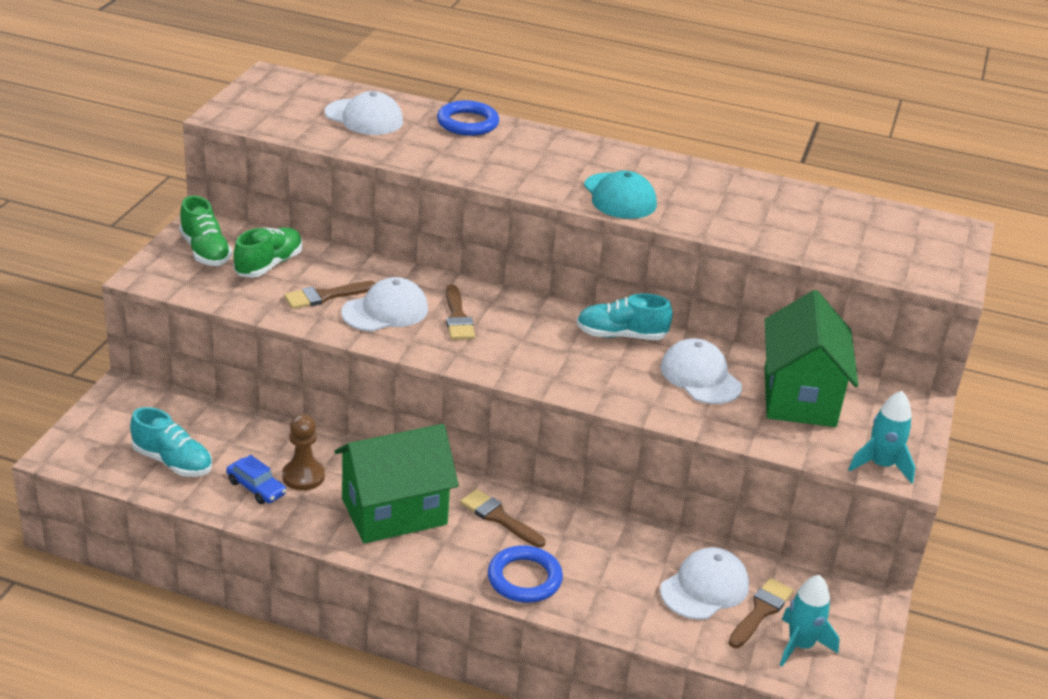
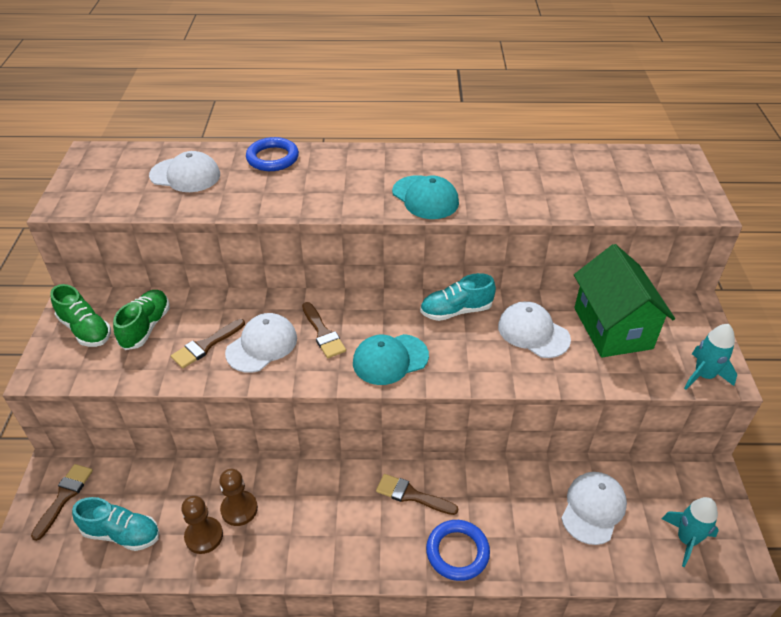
camera: 15 degrees left, 10 degrees up
blue car [226,455,286,504] -> brown pawn [181,496,223,554]
green house [334,424,459,543] -> none
brown brush [728,578,793,648] -> brown brush moved to [31,464,93,541]
none -> turquoise cap [353,334,429,385]

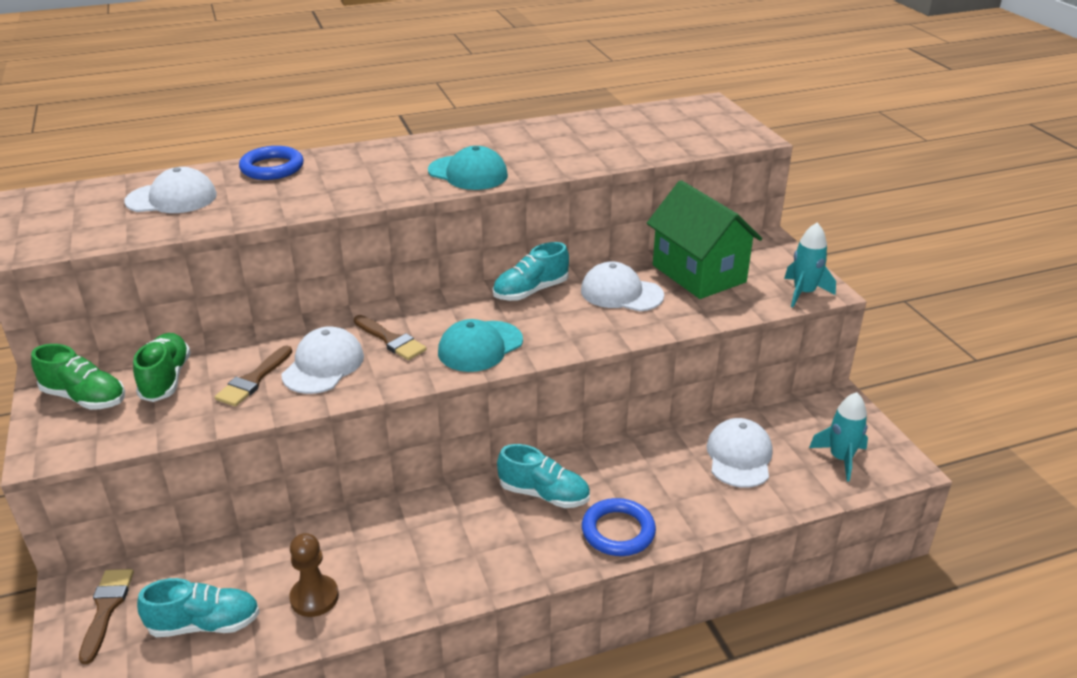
camera: 20 degrees left, 10 degrees down
brown pawn [219,469,258,526] -> none
brown brush [376,474,458,515] -> turquoise shoe [497,444,590,508]

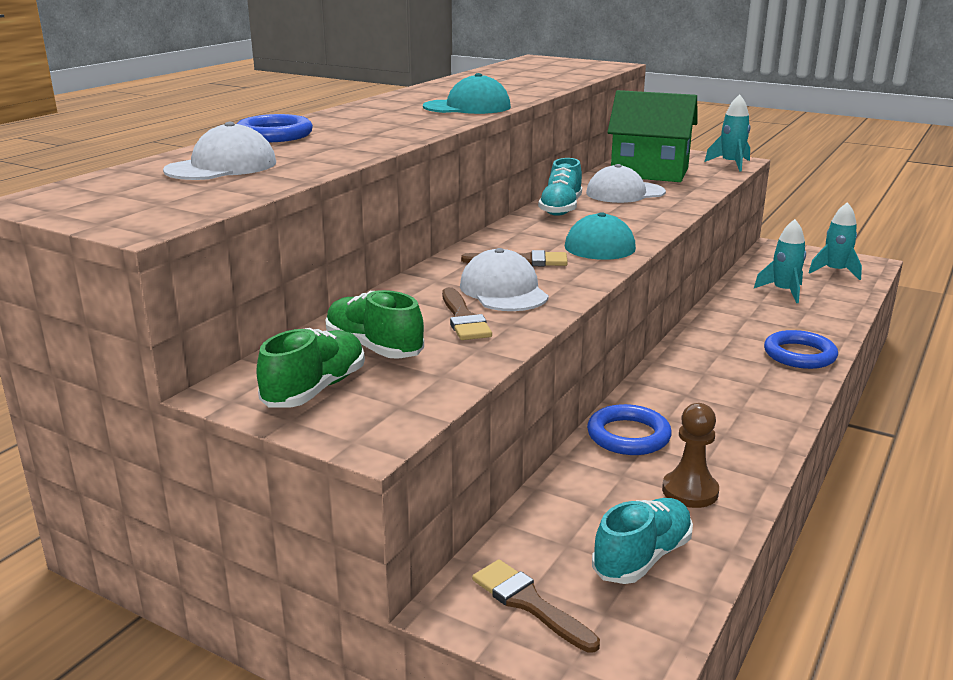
camera: 40 degrees left, 10 degrees down
green shoe [31,344,125,410] -> green shoe turned 45 degrees counterclockwise [256,328,365,408]
turquoise shoe [497,444,590,508] -> none
white cap [707,418,772,488] -> turquoise rocket [754,219,806,303]
none -> blue ring [587,404,672,455]

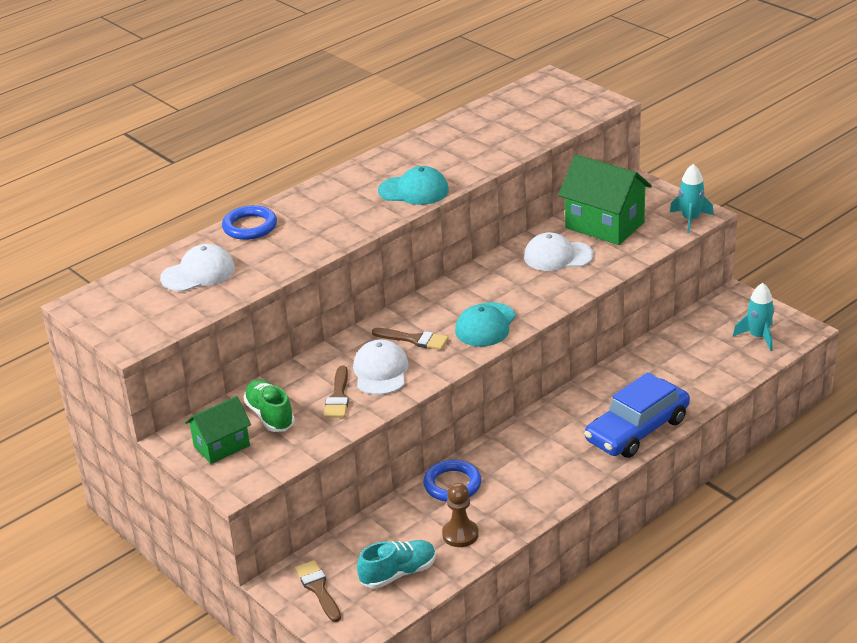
camera: 20 degrees right, 10 degrees up
green shoe [256,328,365,408] -> green house [185,396,251,464]
turquoise shoe [538,158,582,216] -> none
turquoise rocket [754,219,806,303] -> none
blue ring [764,330,838,369] -> blue car [584,372,690,458]

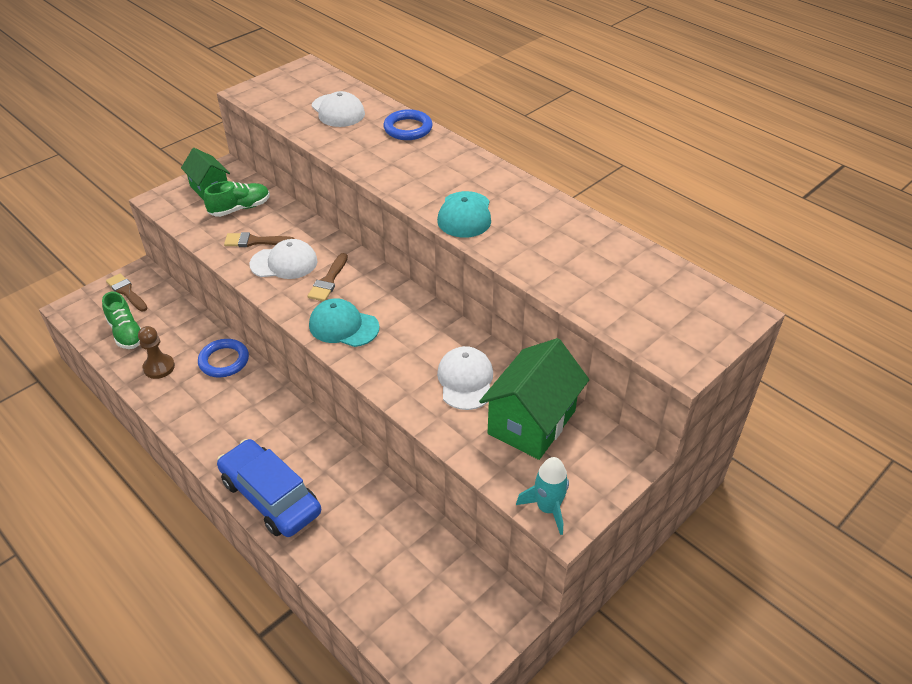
camera: 85 degrees right, 10 degrees up
brown brush [295,560,341,622] -> brown brush turned 105 degrees counterclockwise [106,273,147,311]
turquoise shoe [357,540,436,588] -> green shoe [102,292,141,349]
turquoise rocket [733,283,775,351] -> none

